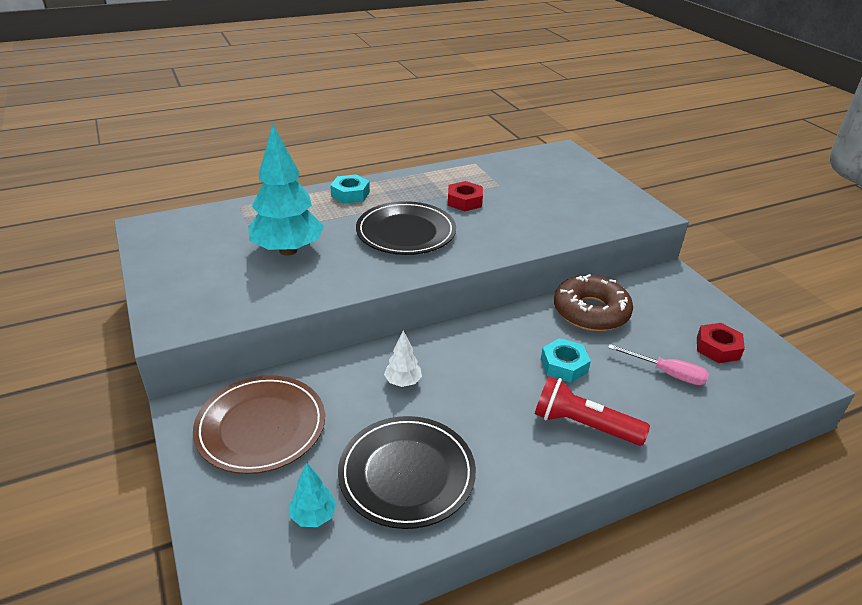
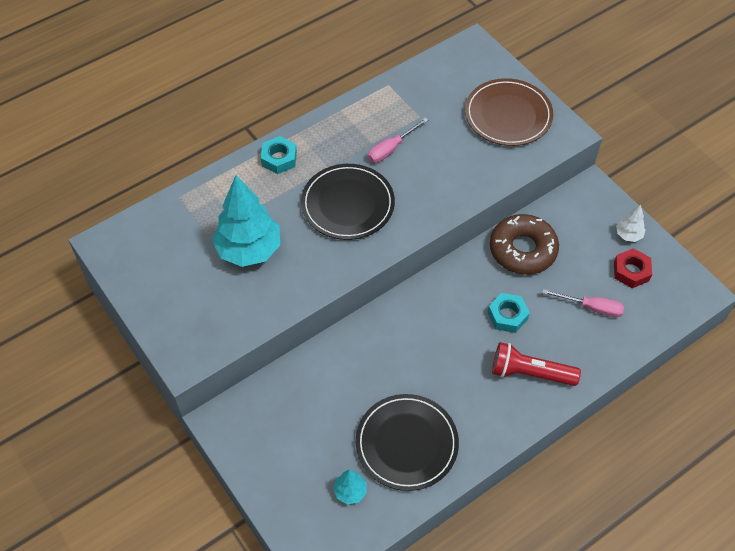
camera: 10 degrees left, 20 degrees up
brown plate [193,375,325,474] -> brown plate moved to [465,78,553,146]
white tree [384,331,422,387] -> white tree moved to [616,204,645,242]
red nut [448,181,483,211] -> pink screwdriver [368,118,428,163]

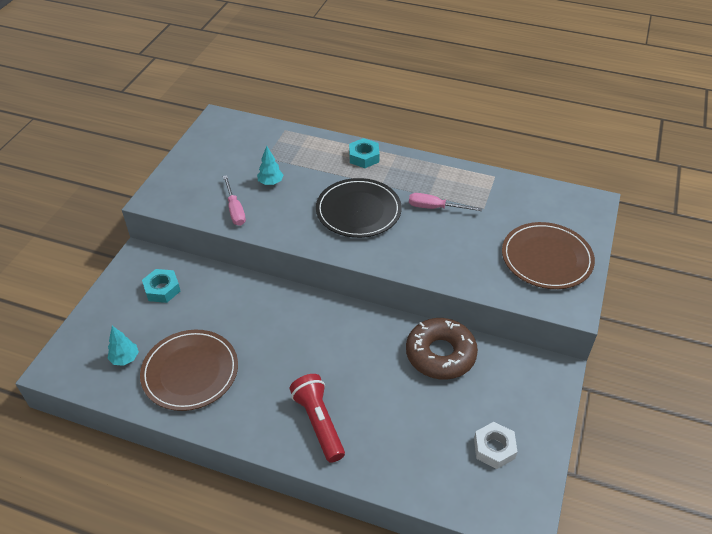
camera: 55 degrees right, 10 degrees down
turquoise tree [212,175,281,267] -> turquoise tree [257,146,283,185], size x0.45
black plate [356,394,459,491] -> brown plate [140,330,238,411]
turquoise nut [488,293,530,333] -> turquoise nut moved to [142,269,180,303]
pink screwdriver [542,289,624,317] -> pink screwdriver moved to [223,175,246,226]
red nut [614,248,652,288] -> white nut [474,422,517,469]
white tree [616,204,645,242] -> none

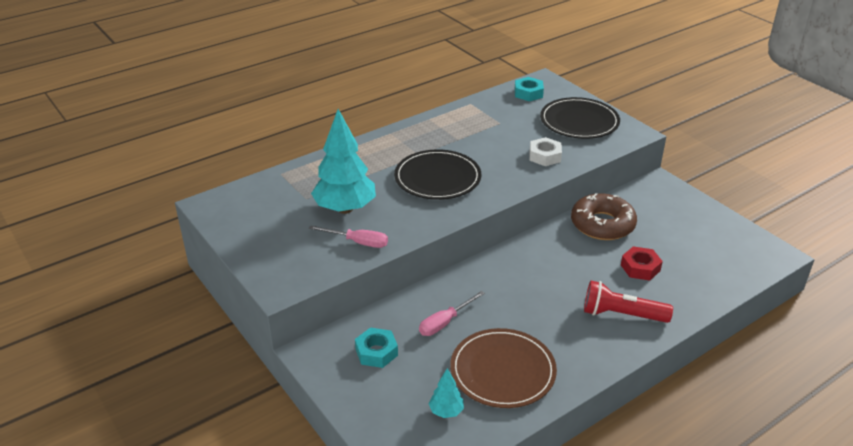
camera: 55 degrees left, 10 degrees down
turquoise tree [257,146,283,185] -> turquoise tree [311,109,376,214], size x2.20
turquoise nut [349,138,380,168] -> turquoise nut moved to [514,77,544,101]
pink screwdriver [409,193,482,211] -> pink screwdriver moved to [419,291,485,336]
white nut [474,422,517,469] -> white nut moved to [530,137,562,166]
brown plate [502,222,595,289] -> black plate [540,97,620,139]
none -> red nut [621,246,663,281]

